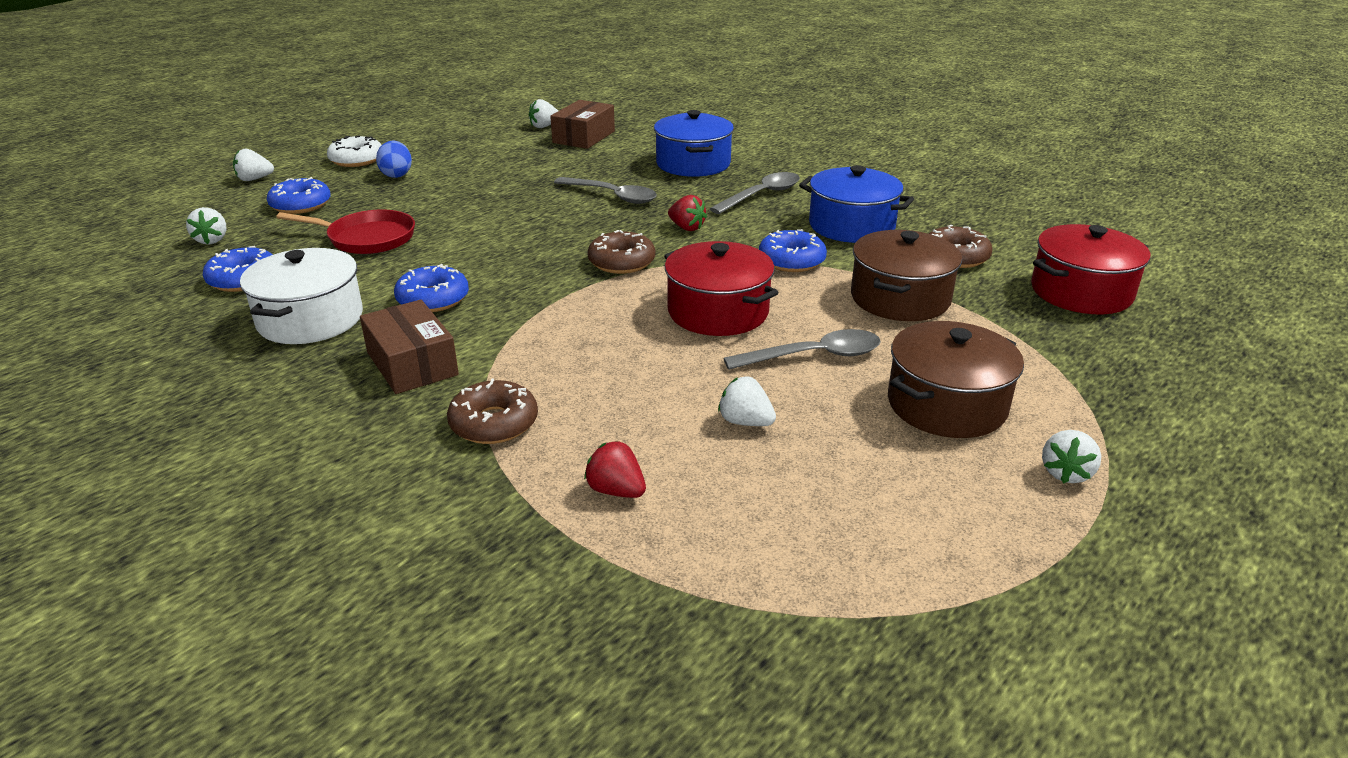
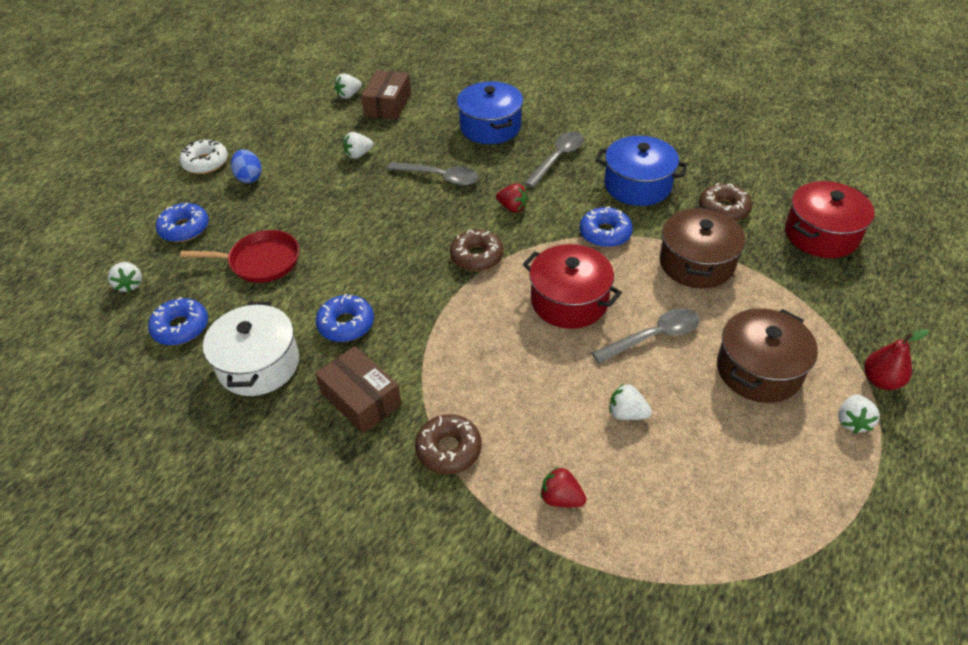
camera: 10 degrees left, 15 degrees up
white strawberry [233,148,274,181] -> white strawberry moved to [343,132,374,159]
none -> red pear [864,329,929,390]

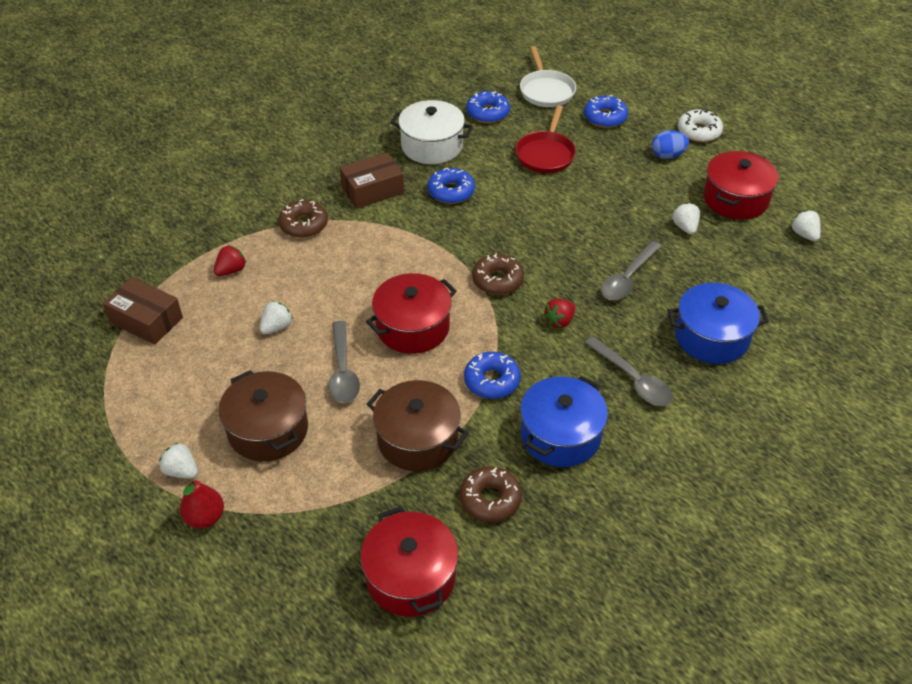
camera: 105 degrees right, 0 degrees up
white strawberry [108,262,142,292] -> white pan [520,46,576,107]
brown box [361,70,411,120] -> brown box moved to [103,277,183,345]
none -> red pot [703,151,779,220]

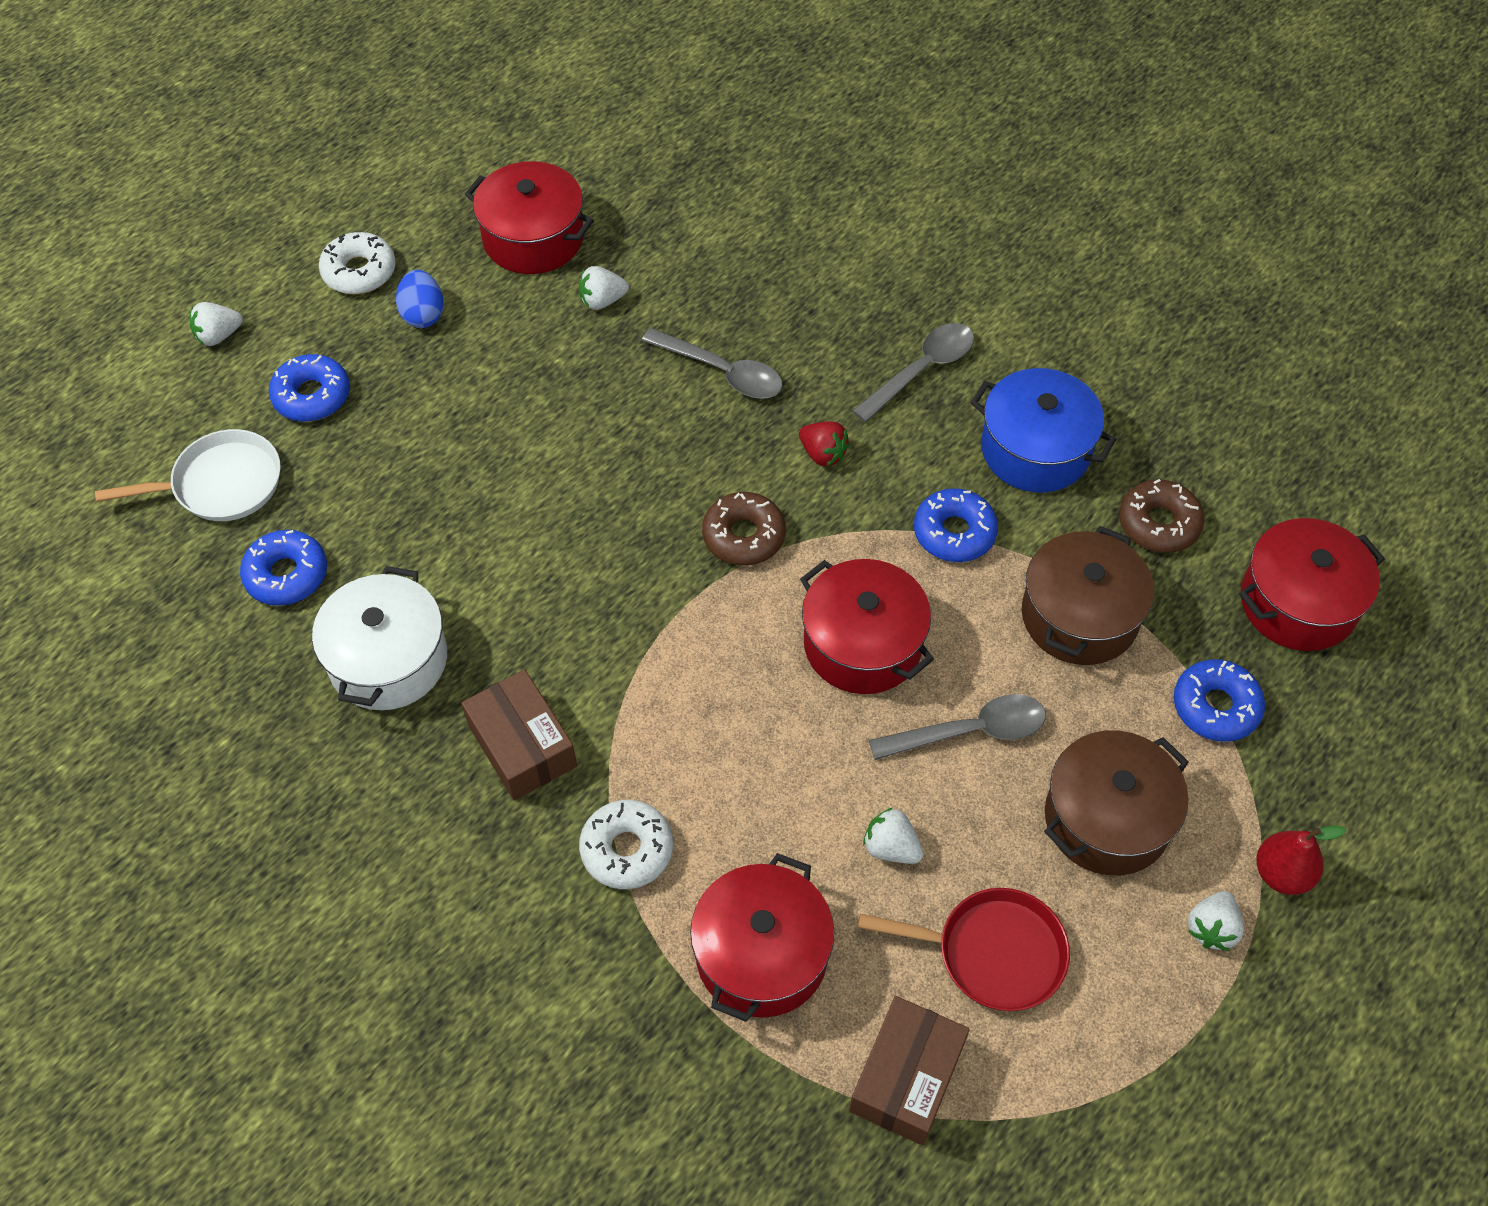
camera: 95 degrees left, 10 degrees up
red strawberry [214,245,246,276] -> red pot [690,853,835,1022]
brown donut [278,199,328,238] -> white donut [579,800,673,889]
blue donut [427,168,475,204] -> blue donut moved to [1174,659,1265,741]
red pan [515,105,576,173] -> red pan moved to [858,888,1070,1011]
blue pot [667,283,769,364] -> none
white strawberry [791,210,821,241] -> white strawberry moved to [190,302,243,346]

